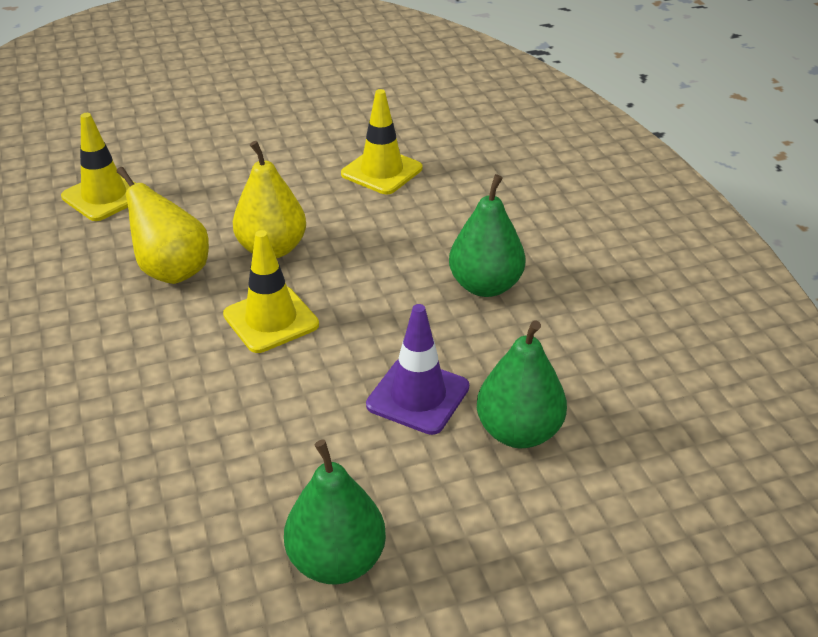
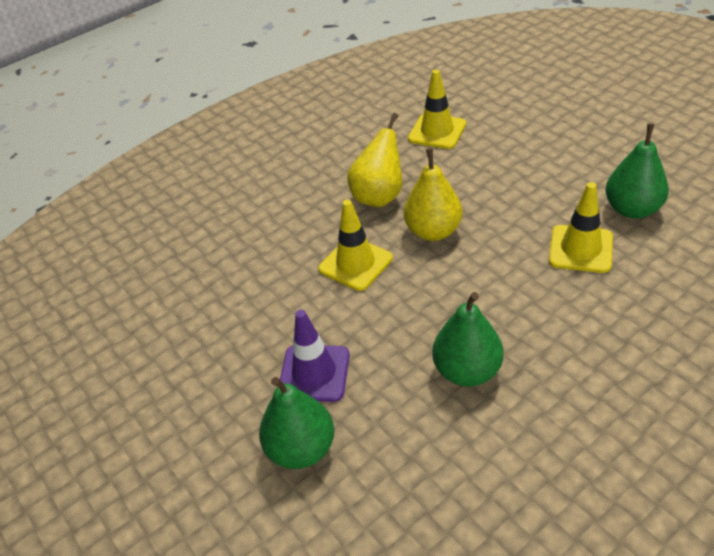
camera: 75 degrees right, 5 degrees up
green pear [284,440,386,584] -> green pear moved to [605,123,669,219]

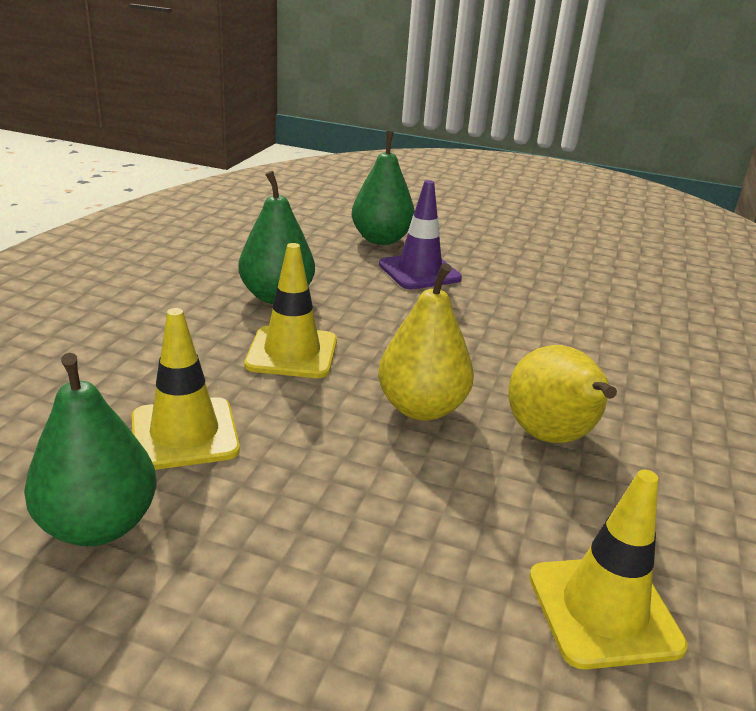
camera: 140 degrees right, 15 degrees down
yellow traffic cone [319,200,393,291] -> yellow traffic cone moved to [244,243,337,378]

